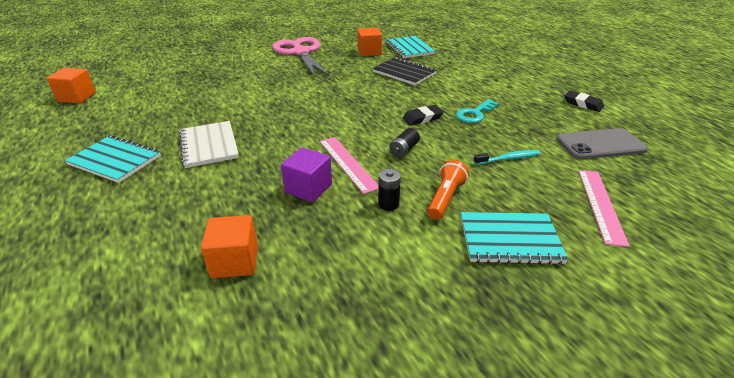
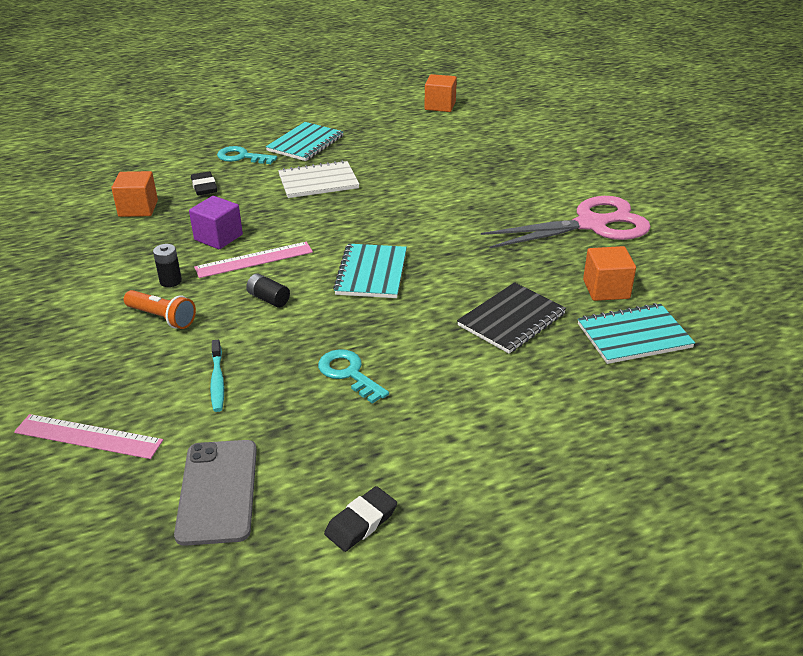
camera: 95 degrees right, 0 degrees up
black eraser [403,105,444,126] -> black eraser moved to [191,172,217,195]
turquoise notebook [461,212,569,265] -> turquoise notebook moved to [333,244,407,298]
none -> turquoise key [217,146,277,164]

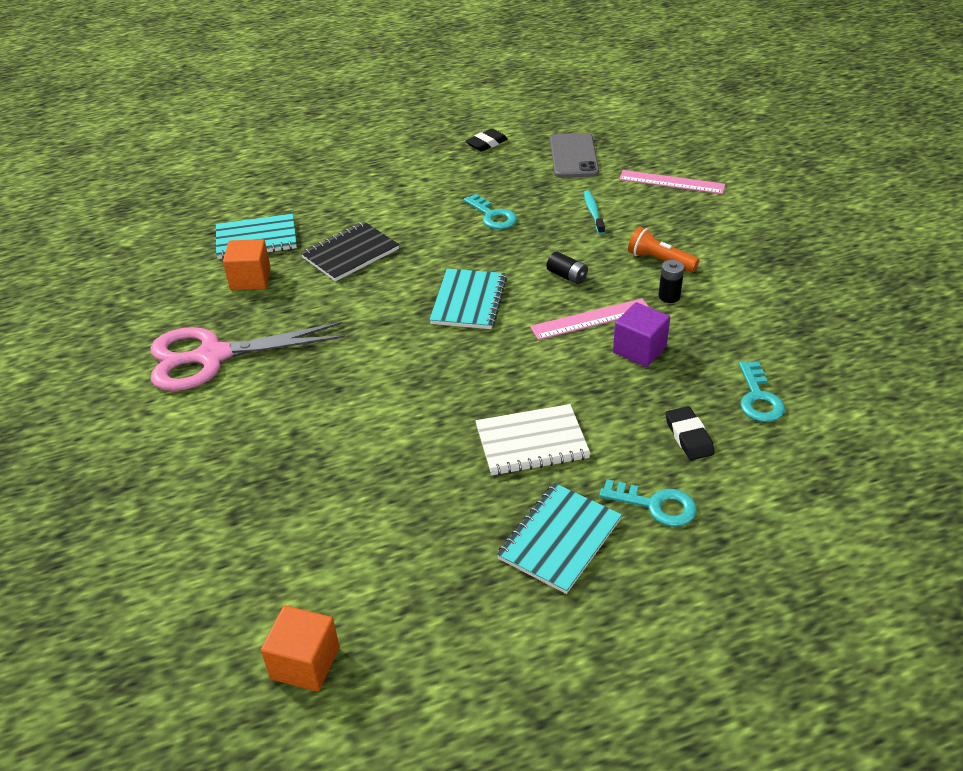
camera: 175 degrees left, 5 degrees up
orange cube [111,171,158,217] -> turquoise key [739,361,785,422]

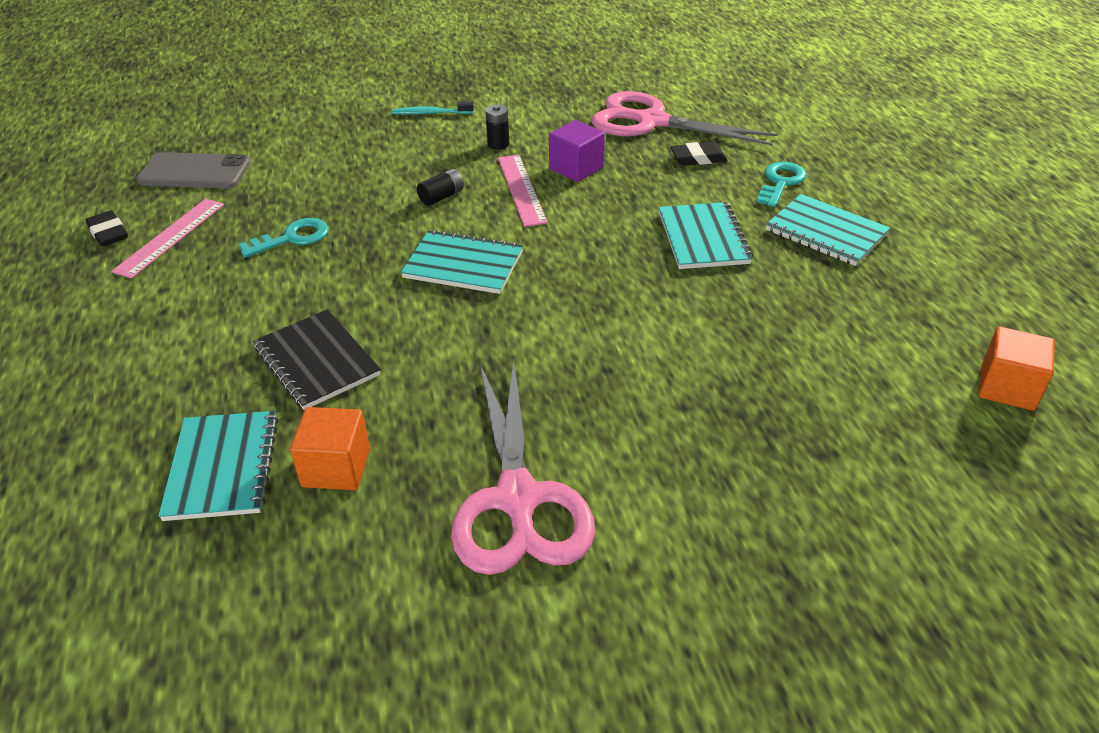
camera: 85 degrees left, 0 degrees up
white notebook [476,404,591,476] -> turquoise notebook [659,202,753,269]
turquoise toothbrush [584,190,605,235] -> turquoise toothbrush moved to [392,102,474,115]
pink ruler [619,170,725,194] -> pink ruler moved to [111,199,224,278]
orange flashlight [628,227,699,272] -> none
turquoise key [739,361,785,422] -> pink scissors [592,91,778,146]

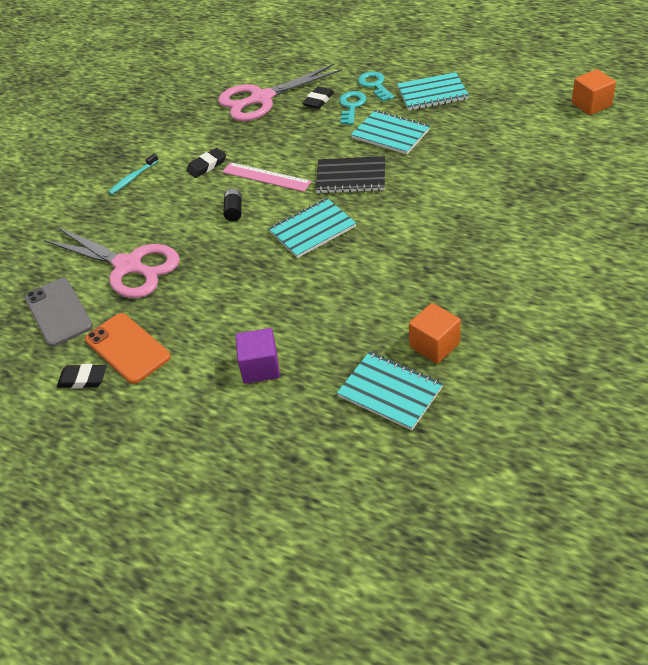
camera: 45 degrees left, 5 degrees up
pink ruler [111,199,224,278] -> orange phone [85,313,171,384]
grey phone [136,152,251,189] -> grey phone turned 75 degrees counterclockwise [25,278,93,347]
turquoise key [239,218,329,258] -> turquoise key moved to [339,91,367,125]
black notebook [253,309,381,410] -> black notebook moved to [315,156,385,194]
pink scissors [451,361,595,575] -> pink scissors moved to [44,227,180,298]
black battery [485,104,509,150] -> black eraser [186,148,226,178]
purple cube [549,120,605,182] -> purple cube moved to [235,328,280,384]

